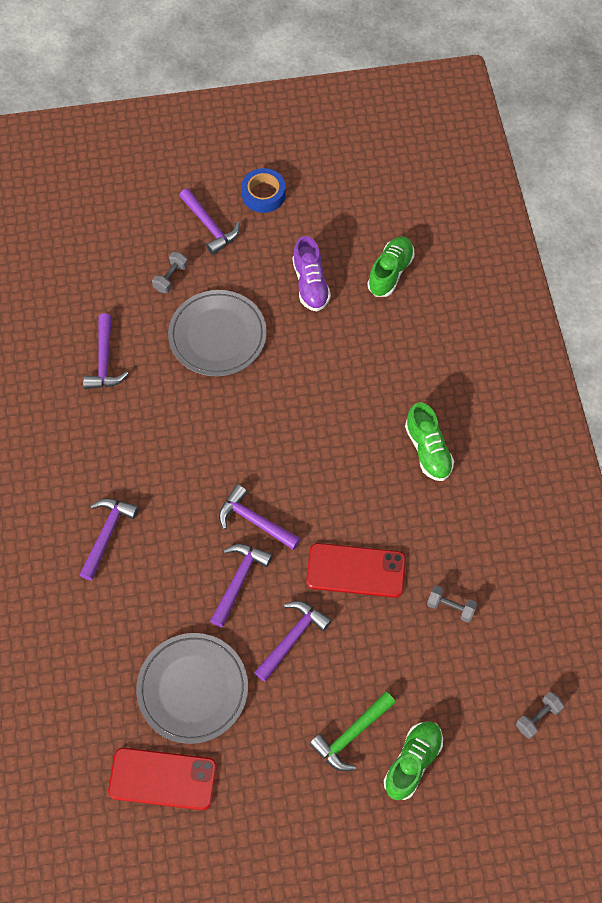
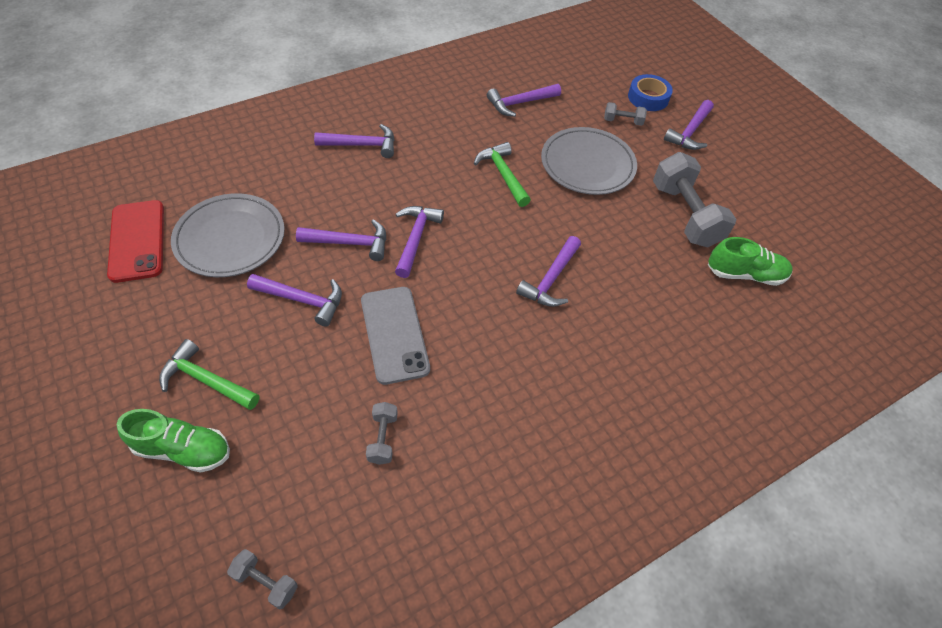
camera: 65 degrees right, 10 degrees down
blue tape [241,168,286,213] -> blue tape moved to [628,74,673,111]
purple shoe [292,236,331,311] -> grey dumbbell [653,152,736,248]
red phone [306,543,406,598] -> grey phone [361,287,430,385]
green shoe [405,402,454,481] -> none
none -> green hammer [474,142,531,207]
none -> purple hammer [516,236,581,307]

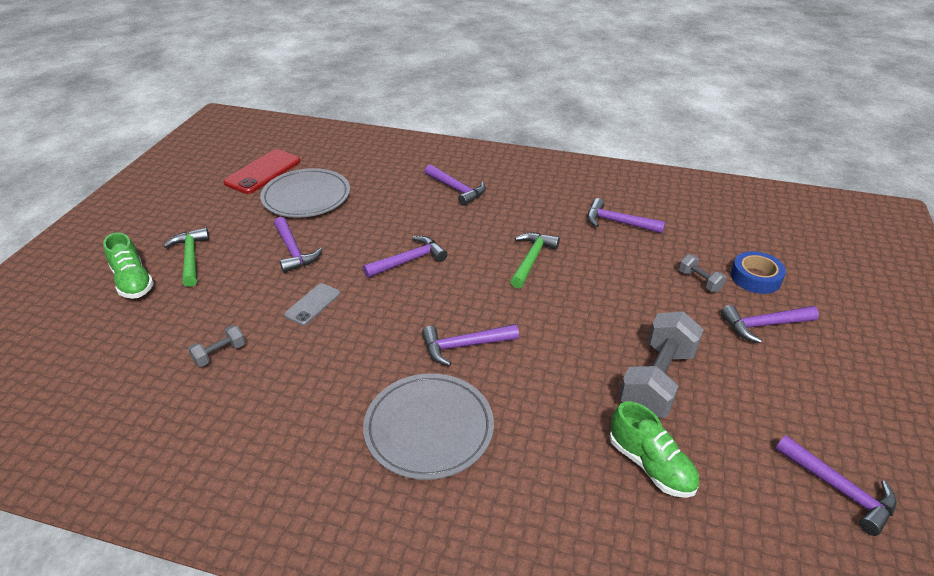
camera: 50 degrees right, 15 degrees down
grey dumbbell [227,549,298,609] -> none
purple hammer [296,219,386,261] -> purple hammer moved to [775,435,897,536]
grey phone [361,287,430,385] -> grey phone [284,283,340,325], size x0.59
grey plate [541,127,637,195] -> grey plate moved to [363,373,494,480]

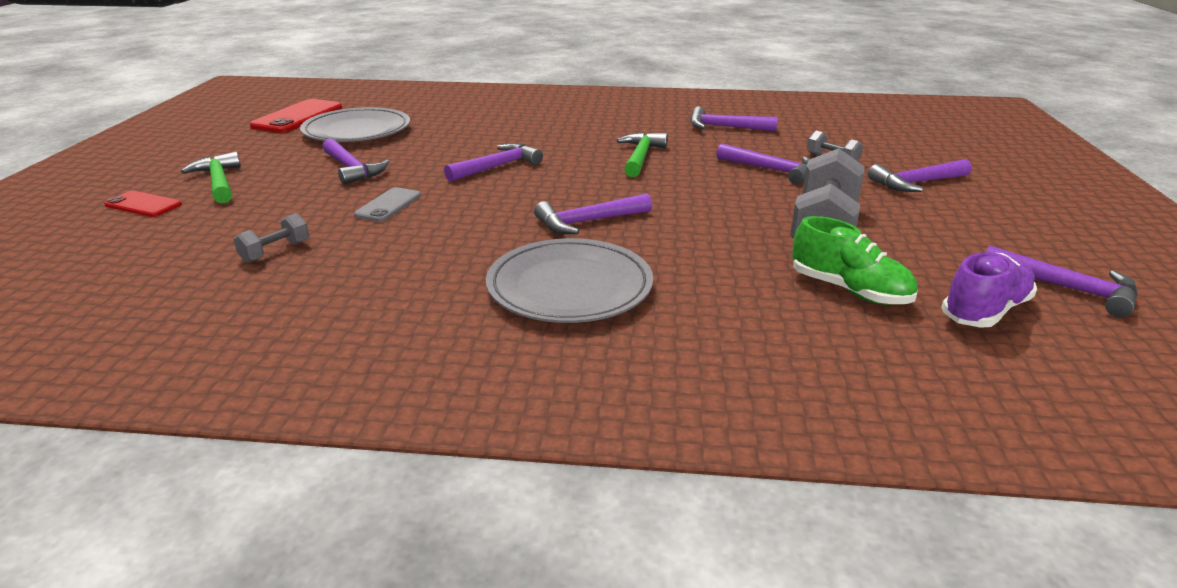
camera: 10 degrees left, 10 degrees down
green shoe [103,232,154,299] -> red phone [104,191,182,217]
purple hammer [425,164,486,206] -> purple hammer moved to [717,143,811,185]
blue tape [731,251,786,294] -> none
none -> purple shoe [941,252,1037,328]

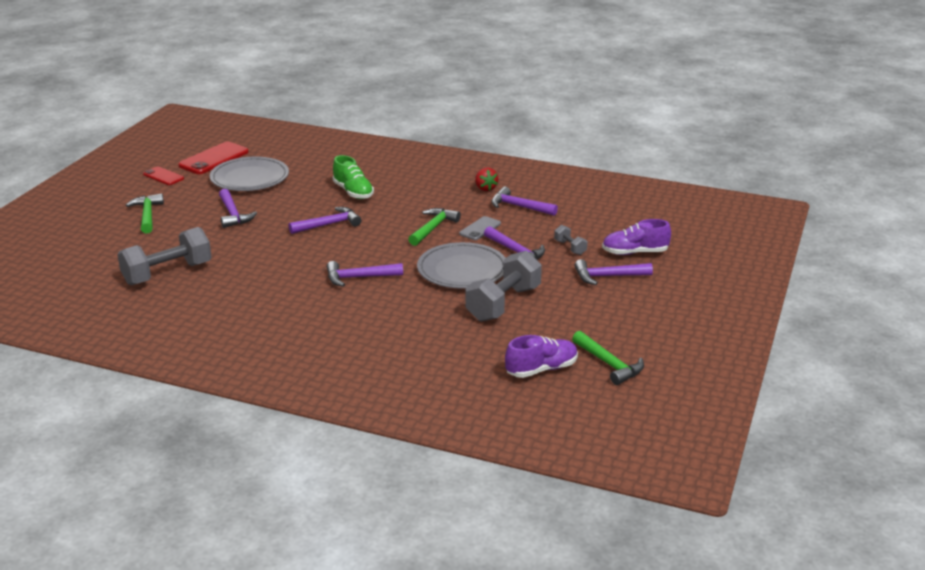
camera: 15 degrees right, 0 degrees up
red phone [104,191,182,217] -> red phone moved to [143,167,184,185]
grey dumbbell [233,213,309,263] -> grey dumbbell [117,227,211,285], size x2.15
grey phone [354,187,421,222] -> grey phone moved to [459,216,501,240]
grey plate [486,238,653,323] -> grey plate moved to [417,242,505,289]
green shoe [792,216,918,305] -> green shoe moved to [333,155,374,199]
purple hammer [986,245,1138,317] -> green hammer [572,331,644,385]
none -> red strawberry [475,168,498,191]
none -> purple shoe [602,219,671,255]

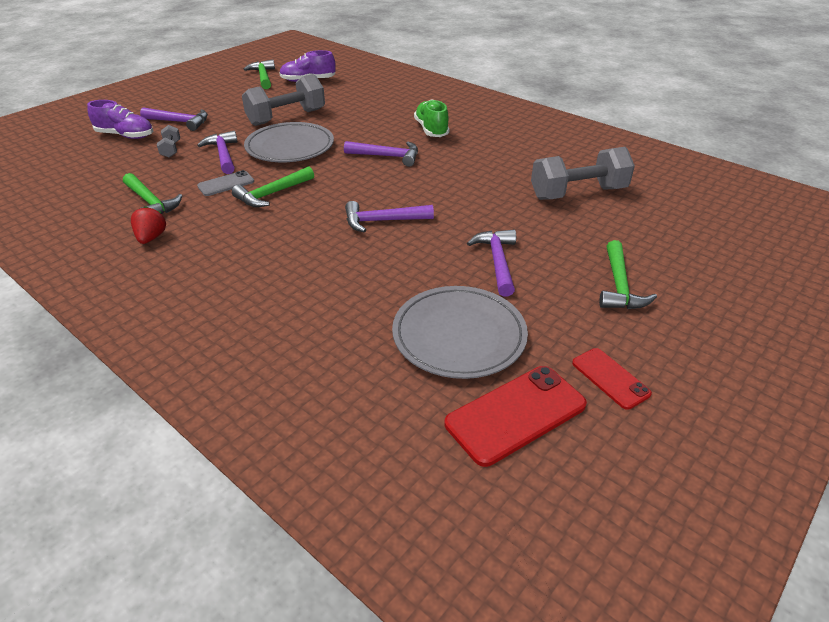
camera: 160 degrees left, 10 degrees up
green shoe [333,155,374,199] -> green shoe moved to [414,99,449,137]
purple hammer [491,187,558,216] -> green hammer [123,173,183,214]

